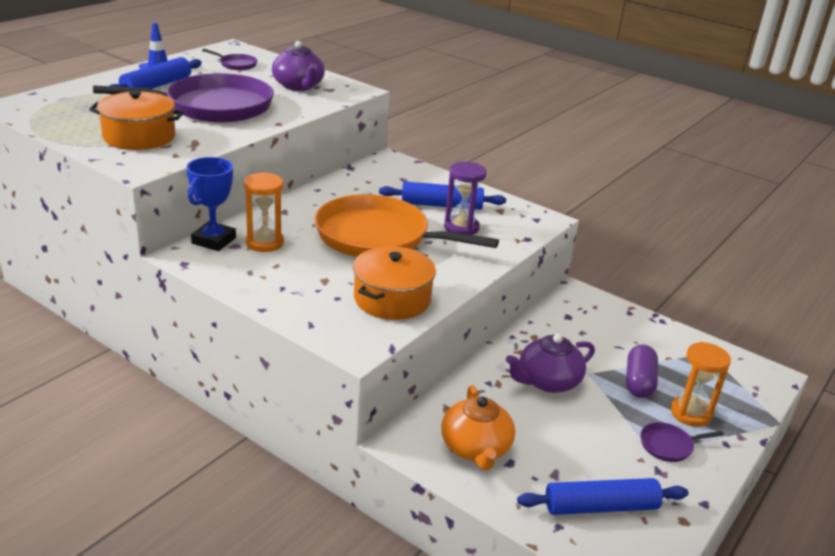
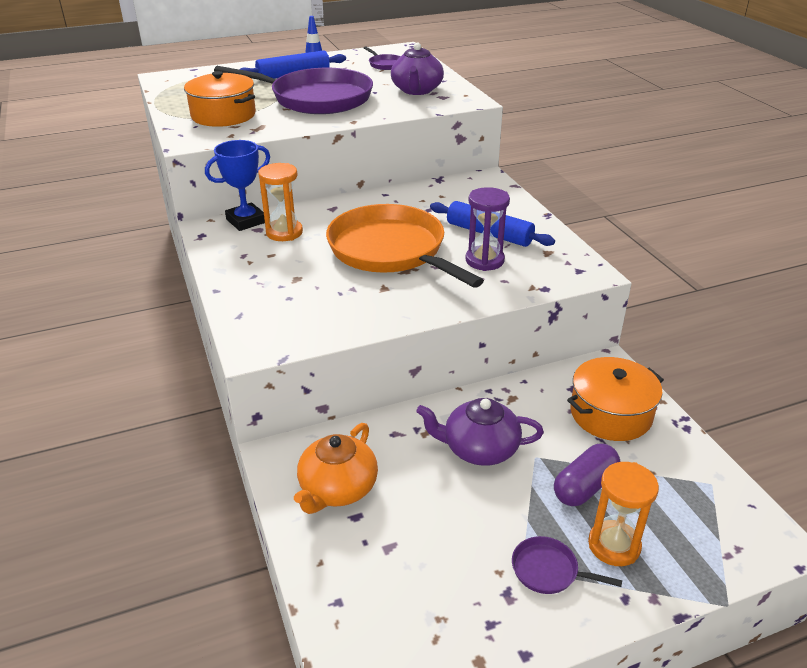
camera: 35 degrees right, 5 degrees up
orange pot [353,246,436,320] -> orange pot moved to [567,357,664,441]
blue rolling pin [517,478,688,515] -> none

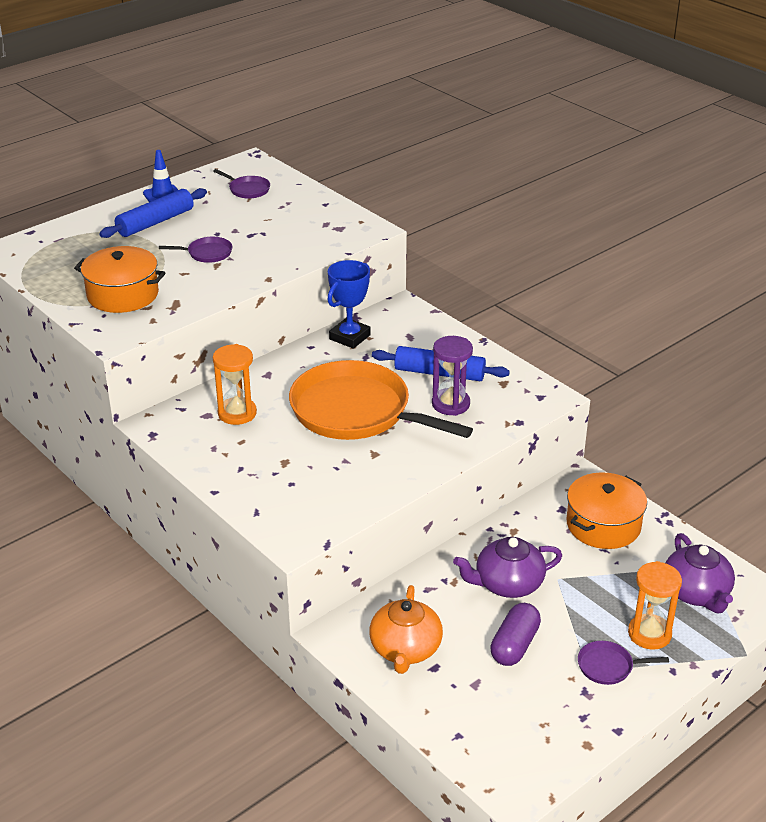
camera: 20 degrees left, 0 degrees up
blue trophy [205,140,270,231] -> blue trophy moved to [328,260,371,349]
purple pan [214,66,373,114] -> purple pan [159,237,232,263], size x0.40
purple teapot [391,43,444,95] -> purple teapot moved to [665,533,735,613]
purple capsule [554,443,620,506] -> purple capsule moved to [490,603,541,666]

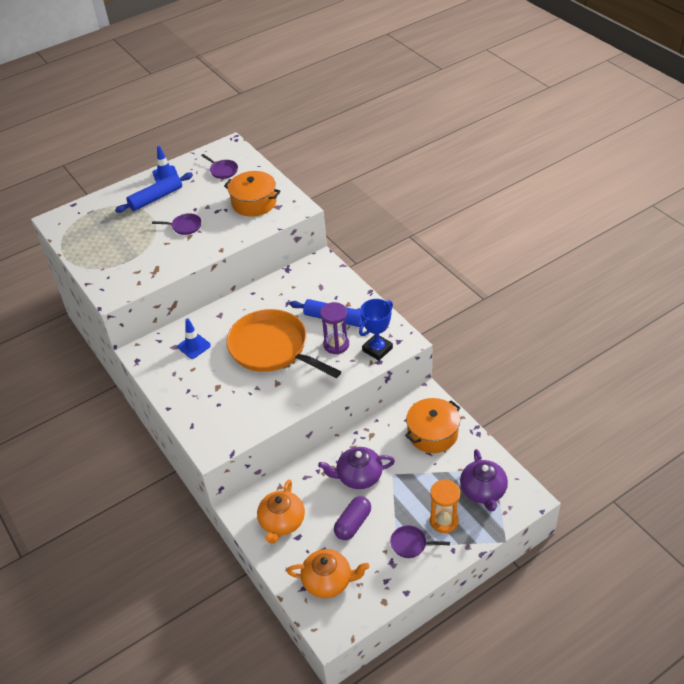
camera: 10 degrees right, 10 degrees up
orange pot [74,246,165,313] -> orange pot moved to [224,171,281,217]
orange hourglass [213,344,257,425] -> blue traffic cone [177,319,211,359]
blue trophy [328,260,371,349] -> blue trophy moved to [359,299,393,361]
none -> orange teapot [287,549,370,598]

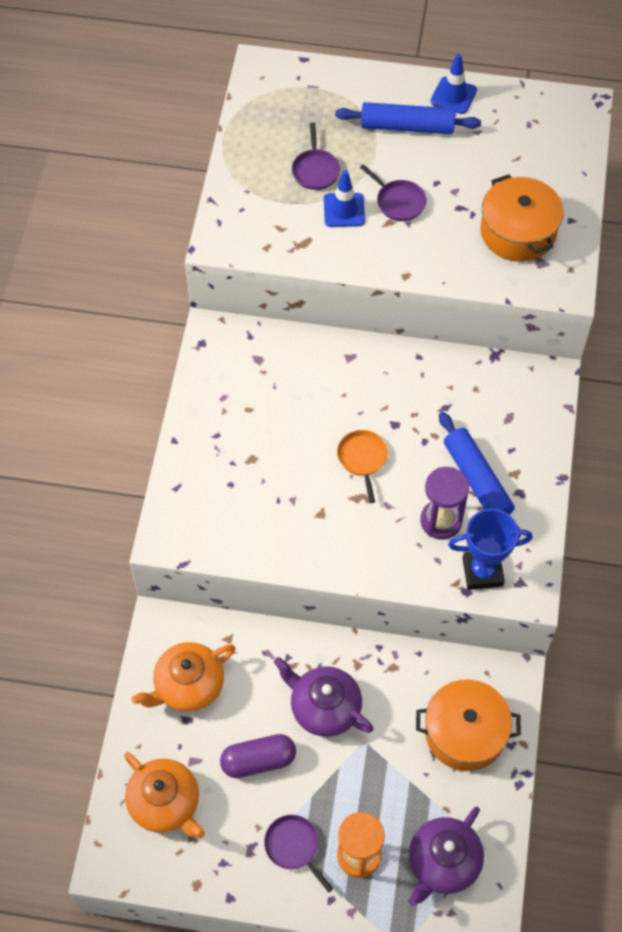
camera: 40 degrees right, 15 degrees up
blue traffic cone [177,319,211,359] -> blue traffic cone moved to [324,170,365,227]
purple pan [201,154,238,179] -> purple pan moved to [292,123,340,190]
orange pan [226,309,341,378] -> orange pan [337,430,388,503], size x0.40

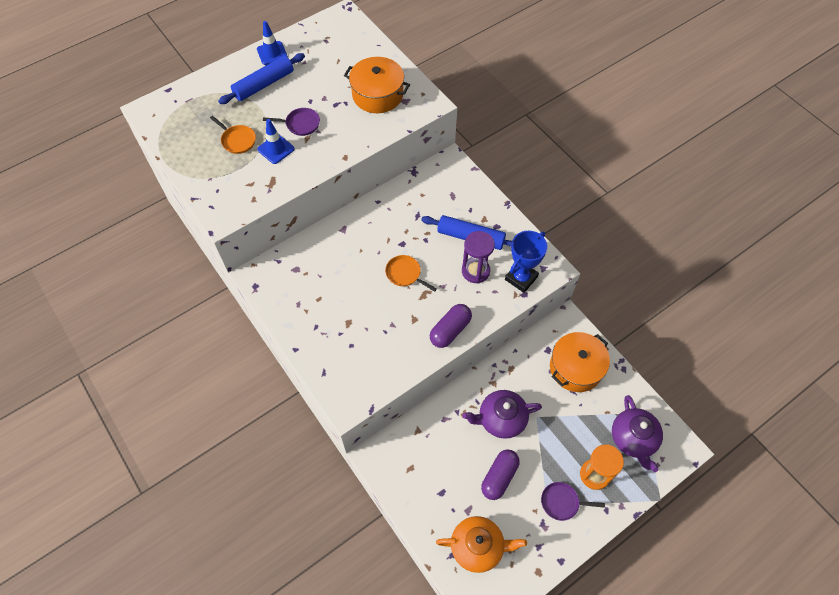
camera: 45 degrees left, 0 degrees up
orange teapot [131,642,236,712] -> none
purple pan [292,123,340,190] -> orange pan [210,116,256,154]
none -> purple capsule [430,304,472,348]

